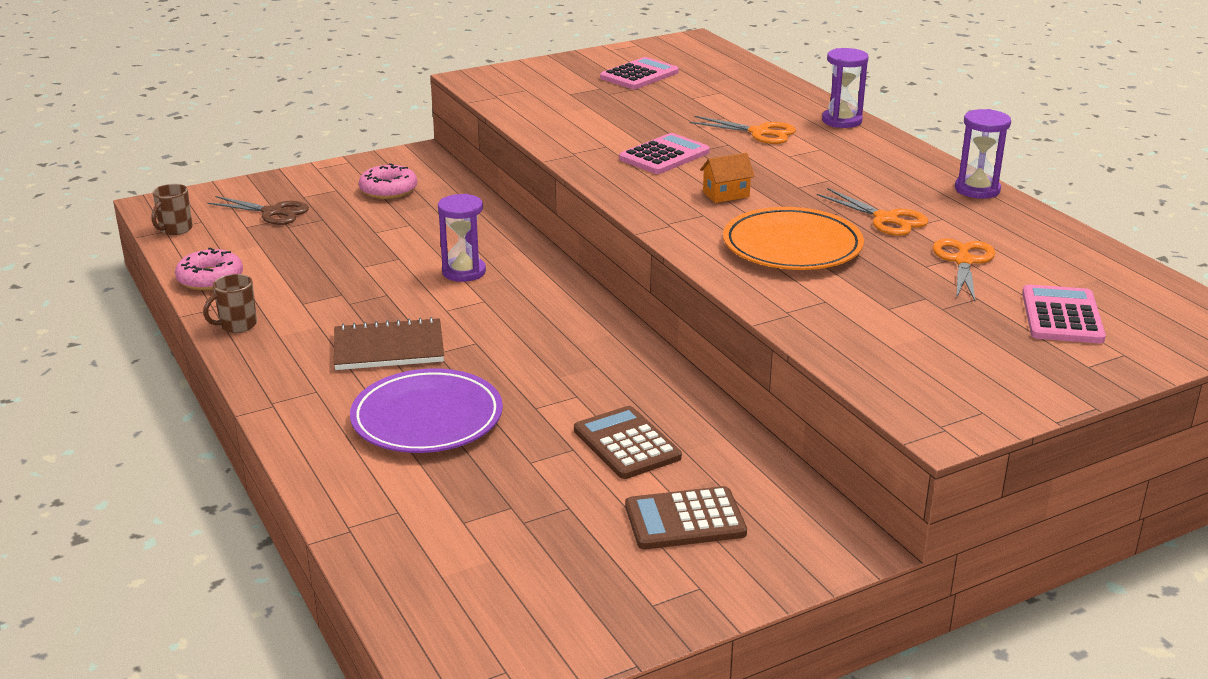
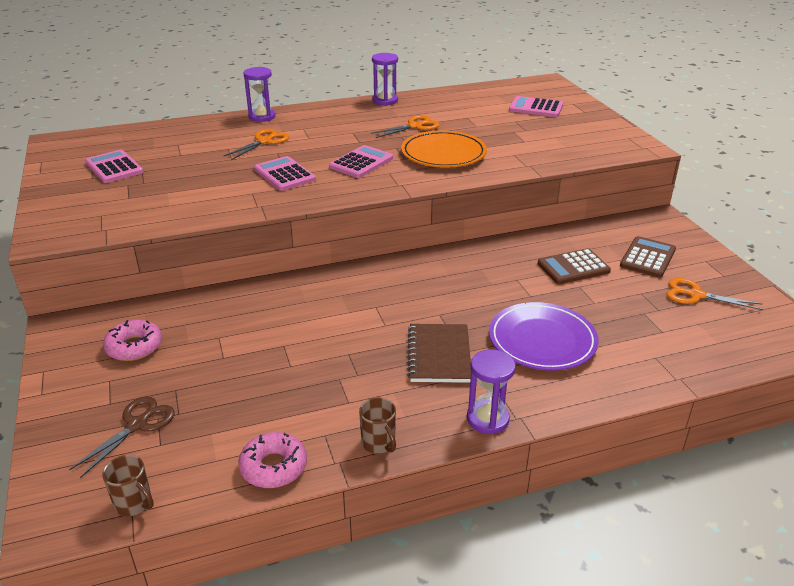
camera: 80 degrees left, 5 degrees up
purple hourglass [438,194,486,282] -> purple hourglass moved to [467,350,516,434]
brown calculator [625,486,747,549] -> brown calculator turned 150 degrees counterclockwise [620,236,676,278]
orange house [700,153,755,203] -> pink calculator [329,145,393,178]
orange scissors [933,238,995,301] -> orange scissors moved to [667,278,763,310]

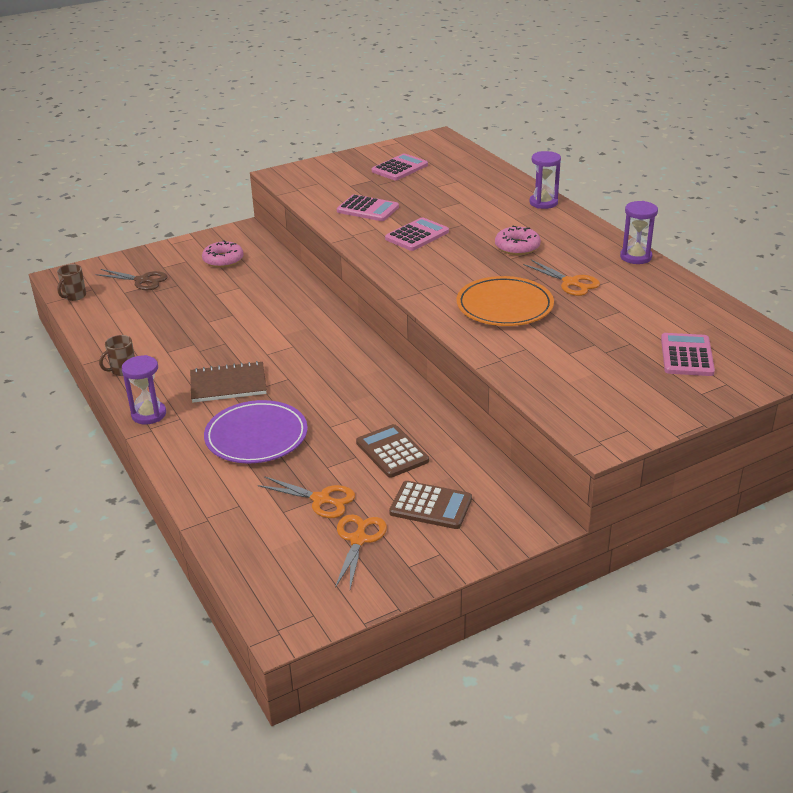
camera: 80 degrees right, 0 degrees up
orange scissors [224,129,289,160] -> orange scissors moved to [258,476,355,518]
pink donut [238,432,307,488] -> pink donut moved to [495,226,541,255]
pink calculator [329,145,393,178] -> pink calculator moved to [337,194,399,221]

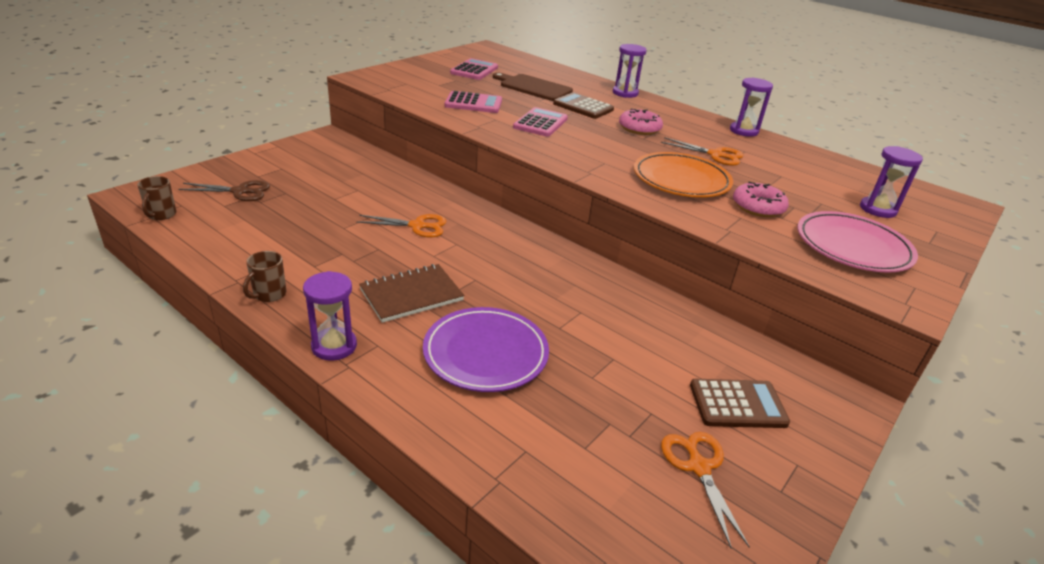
camera: 25 degrees left, 0 degrees up
pink donut [202,240,244,268] -> pink donut moved to [733,182,789,217]
orange scissors [258,476,355,518] -> orange scissors moved to [356,214,446,238]
brown calculator [356,424,429,478] -> brown calculator moved to [553,93,614,119]
pink calculator [661,333,715,376] -> purple hourglass [860,146,923,218]
none -> brown cutting board [493,72,573,101]
none -> pink plate [797,211,918,273]

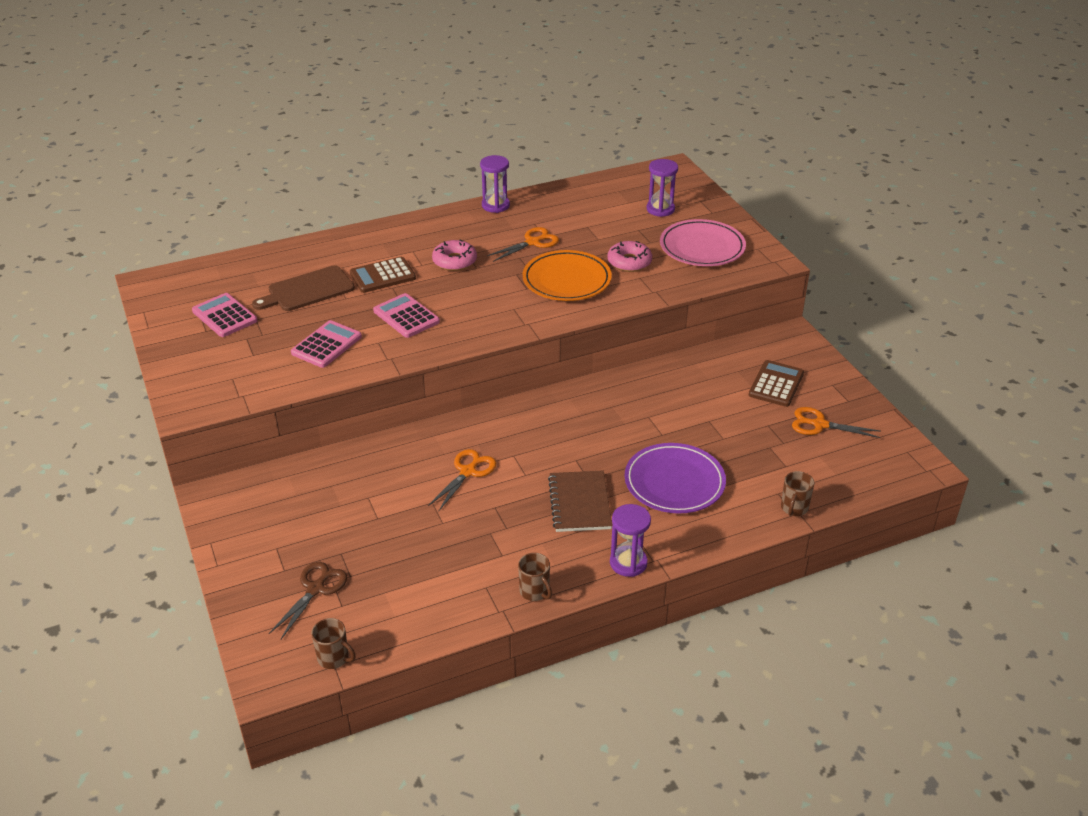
camera: 60 degrees left, 5 degrees up
purple hourglass [613,44,647,98] -> none
none -> brown mug [781,471,815,516]

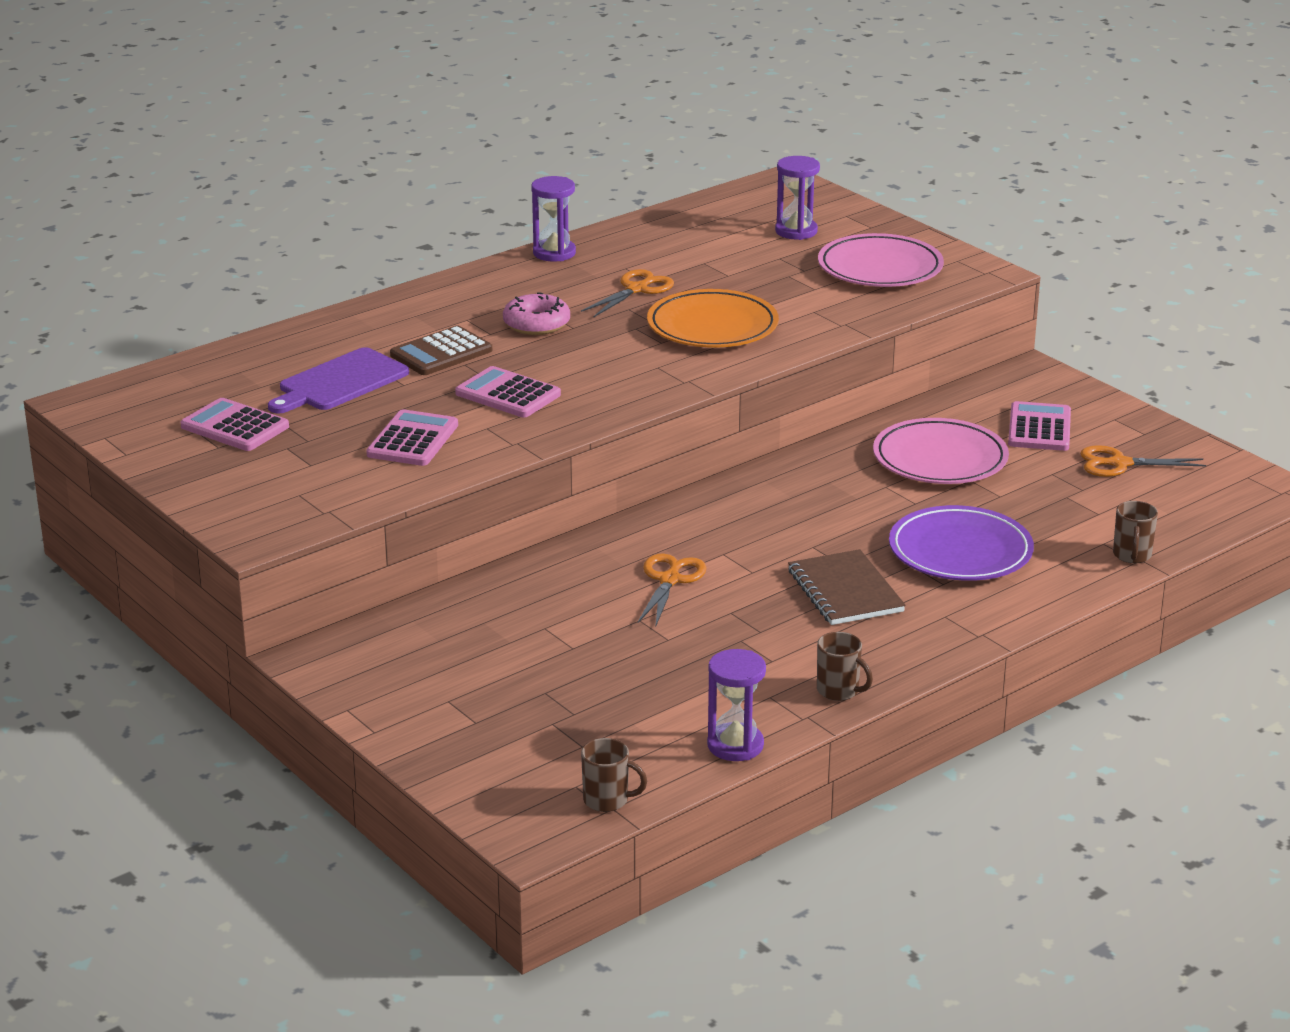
camera: 15 degrees left, 10 degrees down
brown cutting board [252,265,355,311] -> purple cutting board [268,347,409,414]
brown scissors [269,562,347,639] -> none
pink donut [607,241,652,272] -> none
purple hourglass [610,504,651,577] -> purple hourglass moved to [707,649,766,761]
brown calculator [749,360,804,407] -> pink calculator [1008,401,1071,451]
none -> pink plate [873,418,1009,484]

